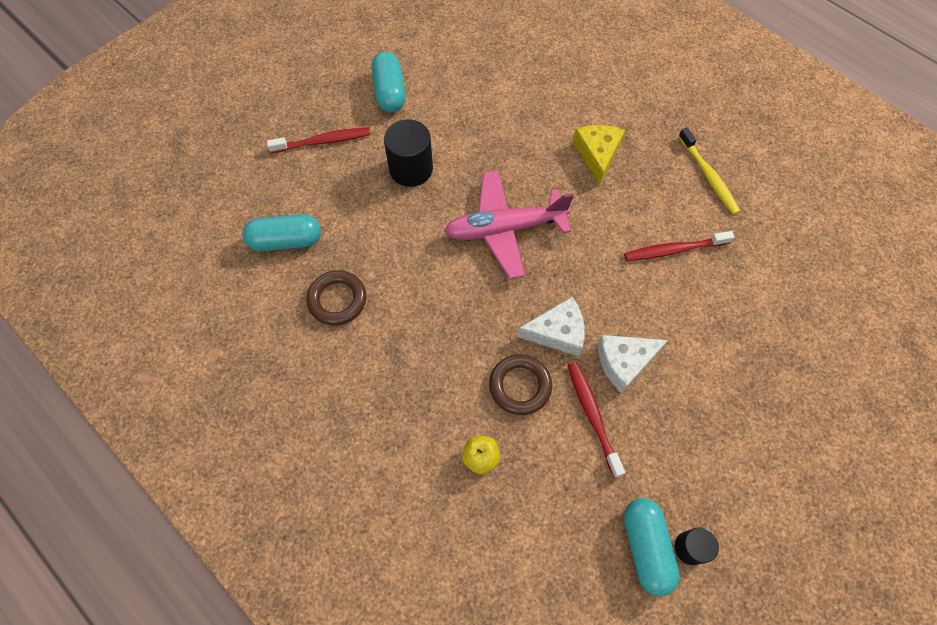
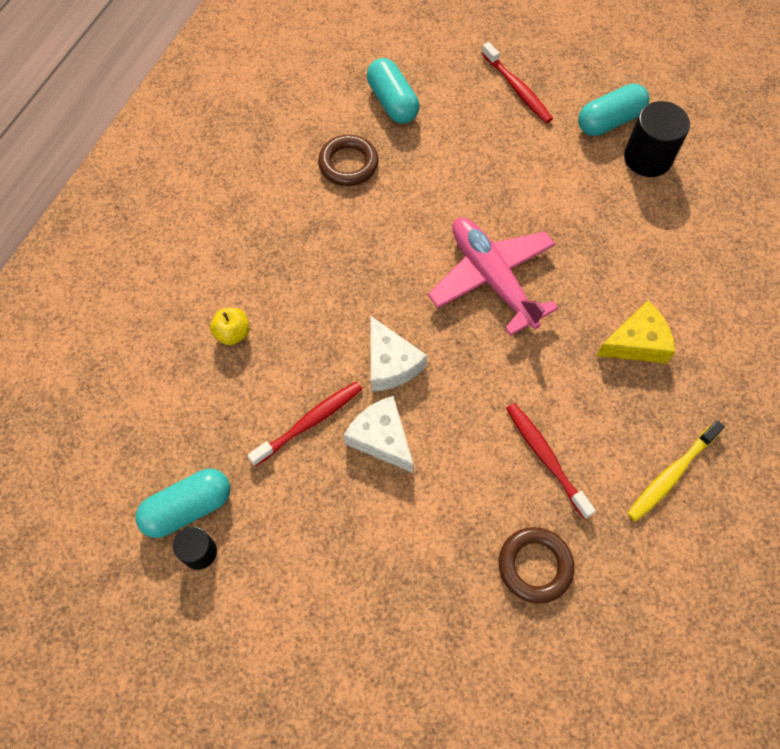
camera: 70 degrees right, 0 degrees up
black cylinder [384,119,433,187] -> black cylinder moved to [624,101,690,177]
brown ring [489,354,552,415] -> brown ring moved to [499,527,574,604]

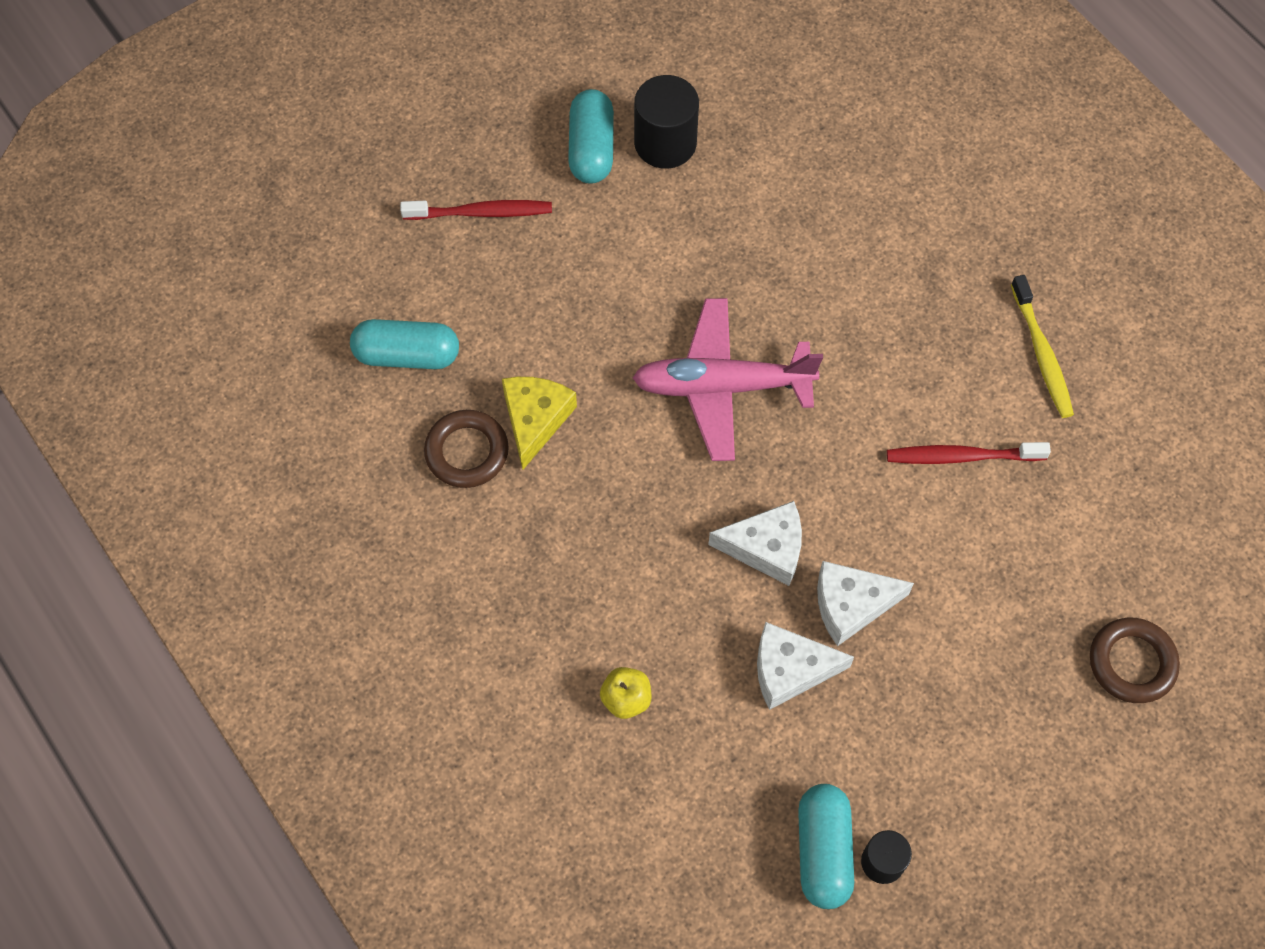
camera: 60 degrees left, 0 degrees up
red toothbrush [248,381,362,466] -> white cheese [757,622,854,710]
brown ring [499,527,574,604] -> brown ring moved to [1090,618,1180,703]
yellow cheese [596,301,675,364] -> yellow cheese moved to [502,377,577,470]

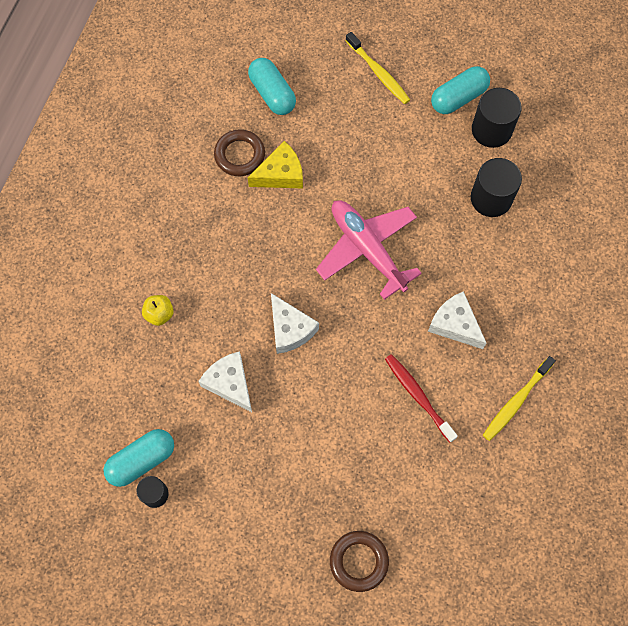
camera: 55 degrees right, 5 degrees up
red toothbrush [400,200,552,220] -> yellow toothbrush [346,32,410,104]
white cheese [817,561,914,646] -> white cheese moved to [428,291,486,349]
none -> black cylinder [471,158,522,217]

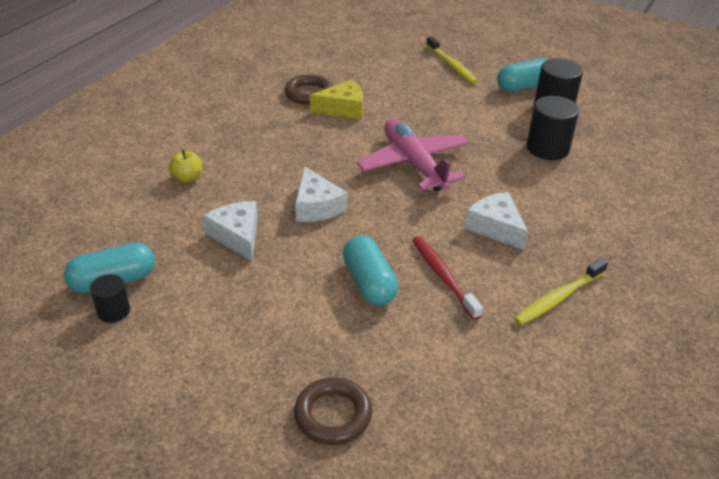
camera: 10 degrees right, 30 degrees down
turquoise capsule [248,58,296,115] -> turquoise capsule moved to [343,235,398,306]

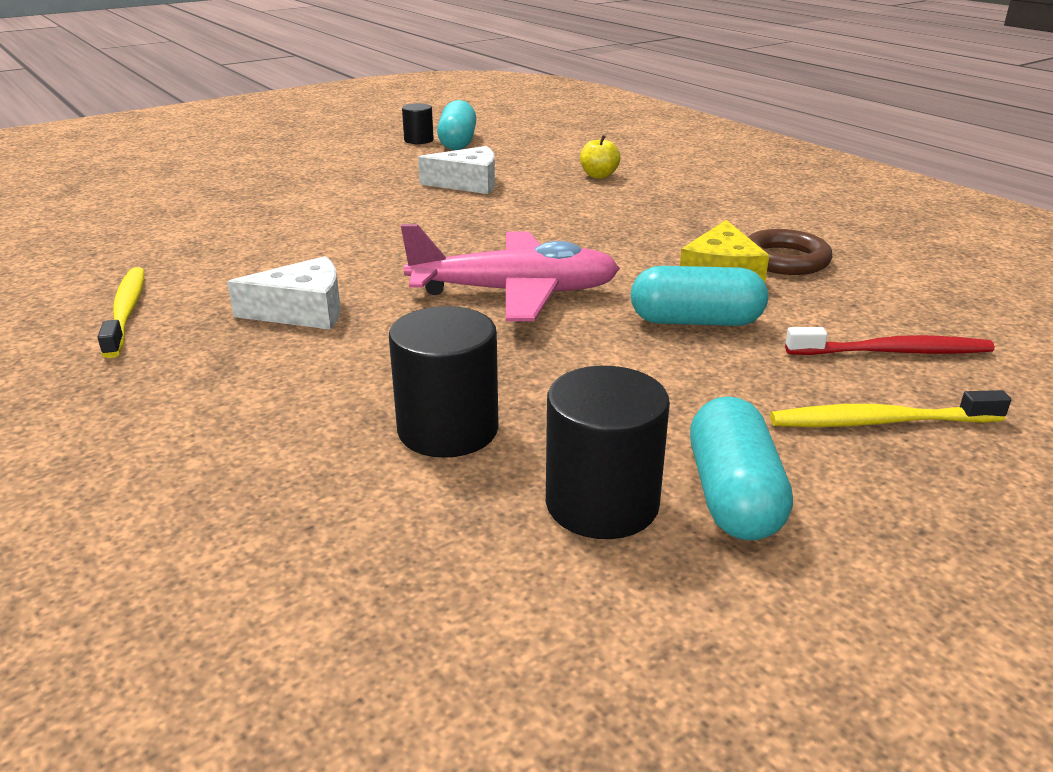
camera: 115 degrees right, 10 degrees down
brown ring [294,377,372,445] -> none
white cheese [295,166,347,222] -> none
turquoise capsule [343,235,398,306] -> turquoise capsule moved to [631,266,768,326]
red toothbrush [412,236,483,320] -> red toothbrush moved to [785,327,995,355]

